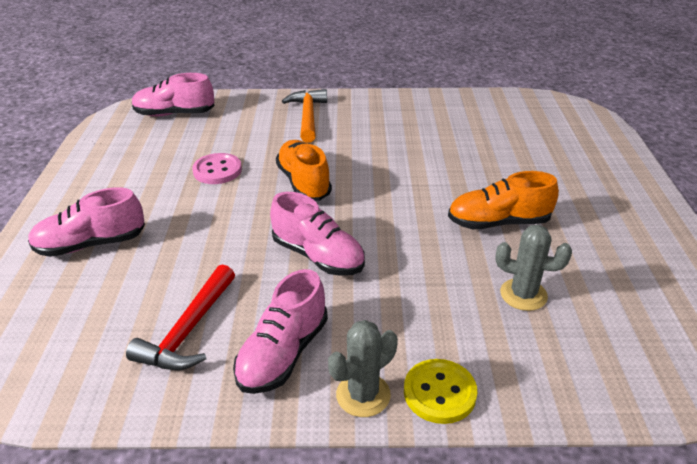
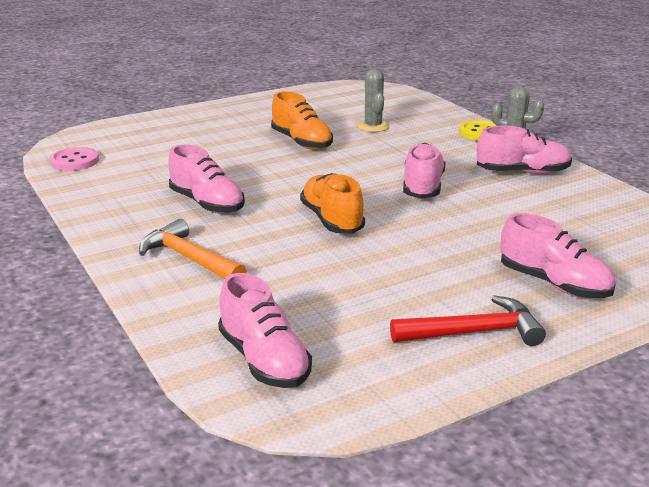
camera: 120 degrees left, 10 degrees down
red hammer [126,265,235,370] -> red hammer moved to [390,295,546,346]
pink button [192,153,242,184] -> pink button moved to [49,147,99,171]
orange shoe [276,140,332,201] -> orange shoe turned 120 degrees clockwise [300,173,365,234]
orange hammer [282,89,327,143] -> orange hammer turned 75 degrees clockwise [139,219,246,279]
none -> pink shoe [168,144,245,214]

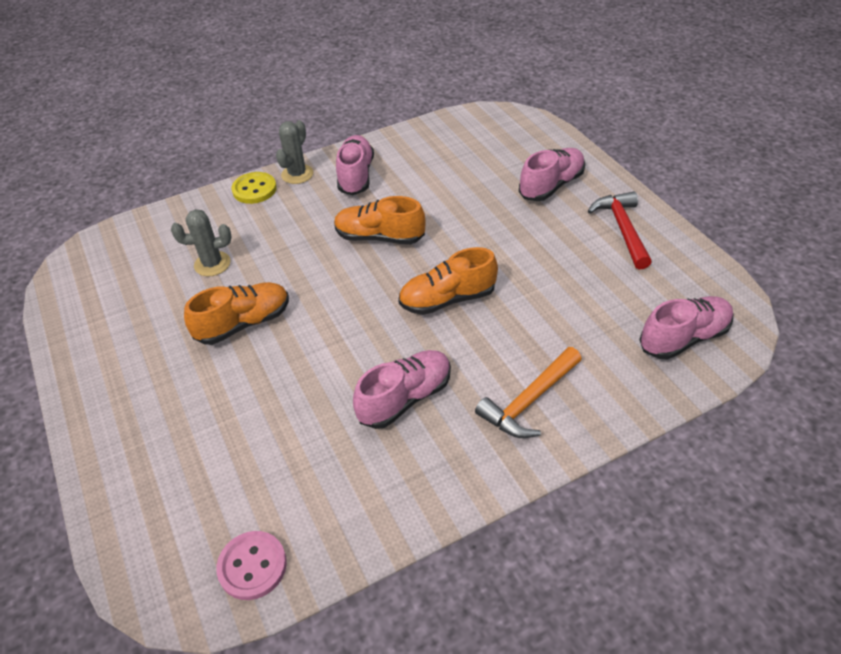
camera: 85 degrees left, 20 degrees up
pink shoe [403,143,446,199] -> orange shoe [334,196,426,245]

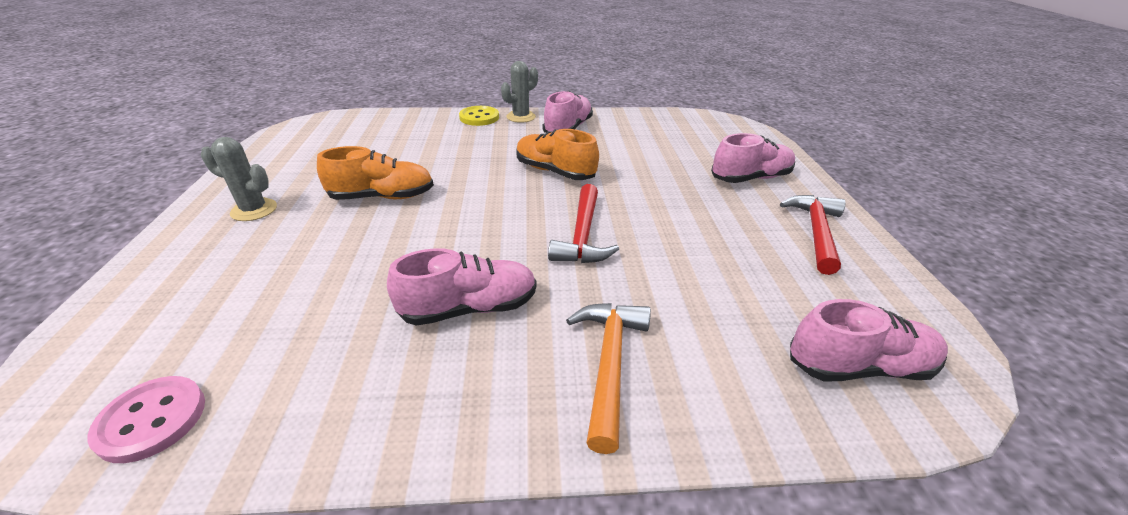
camera: 20 degrees right, 10 degrees down
grey cactus [171,209,231,276] -> grey cactus moved to [201,137,277,221]
orange shoe [398,247,498,315] -> red hammer [548,184,619,263]
orange hammer [475,347,582,438] -> orange hammer turned 120 degrees clockwise [566,303,651,454]

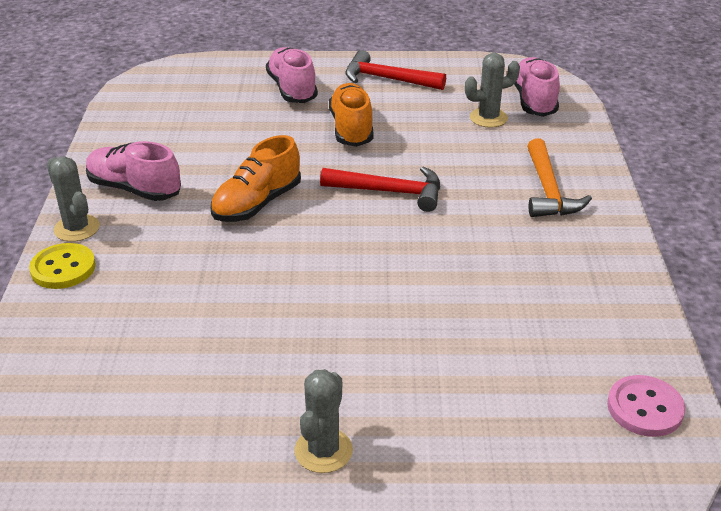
camera: 85 degrees left, 0 degrees up
orange shoe [317,146,434,200] -> orange shoe moved to [329,83,373,147]
pink shoe [387,248,536,326] -> none
orange hammer [566,303,651,454] -> orange hammer turned 105 degrees counterclockwise [527,138,592,217]
none -> grey cactus [465,53,520,128]

